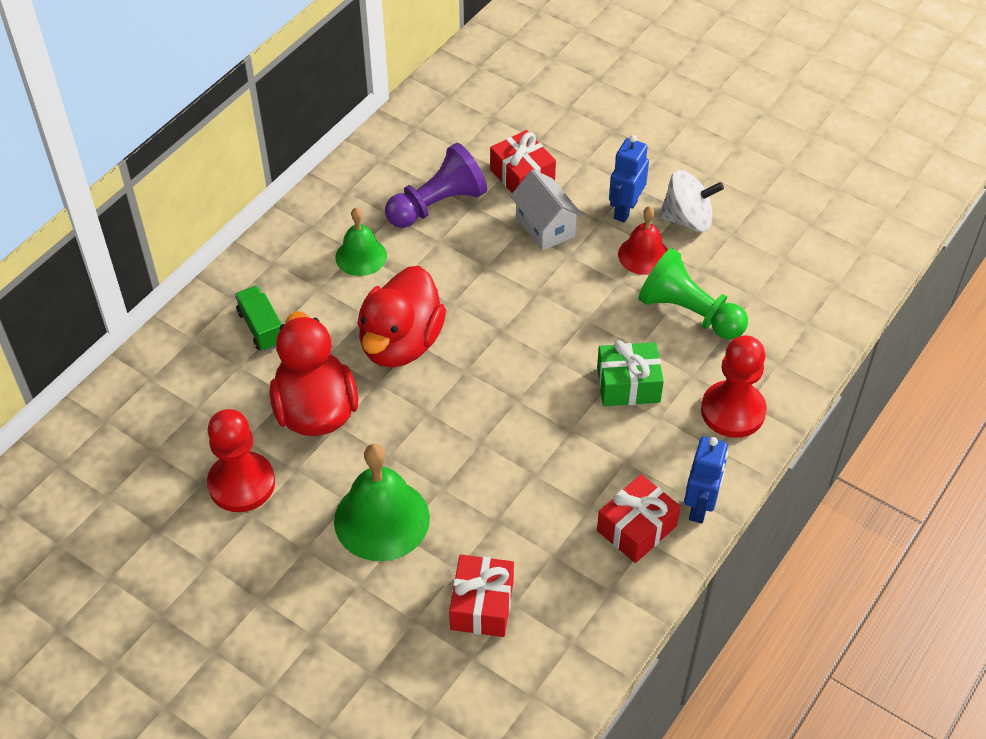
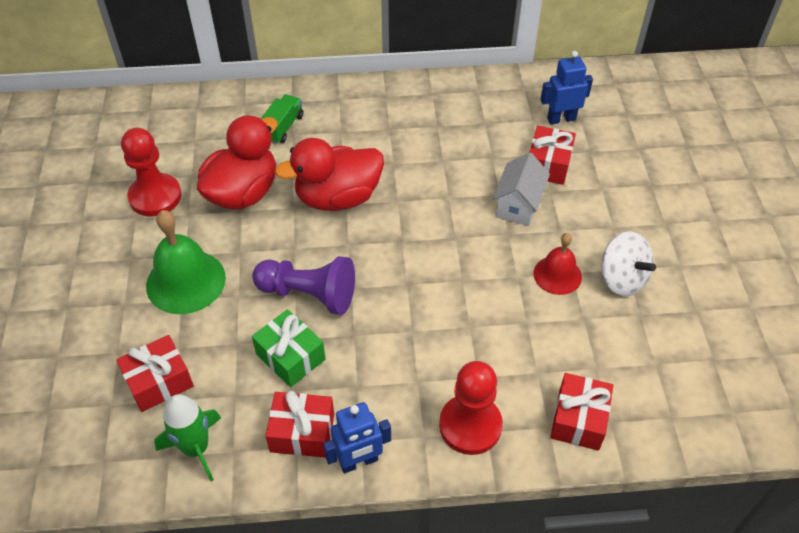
camera: 50 degrees right, 0 degrees up
green bell [335,208,387,276] -> none
purple pawn [385,143,487,228] -> purple pawn moved to [252,256,355,315]
green gift [597,340,664,406] -> green gift moved to [252,309,325,387]
blue robot [609,135,649,222] -> blue robot moved to [540,51,593,125]
green pawn [638,248,748,339] -> none
none -> green rocket [154,394,221,481]
none -> red gift [550,373,613,451]

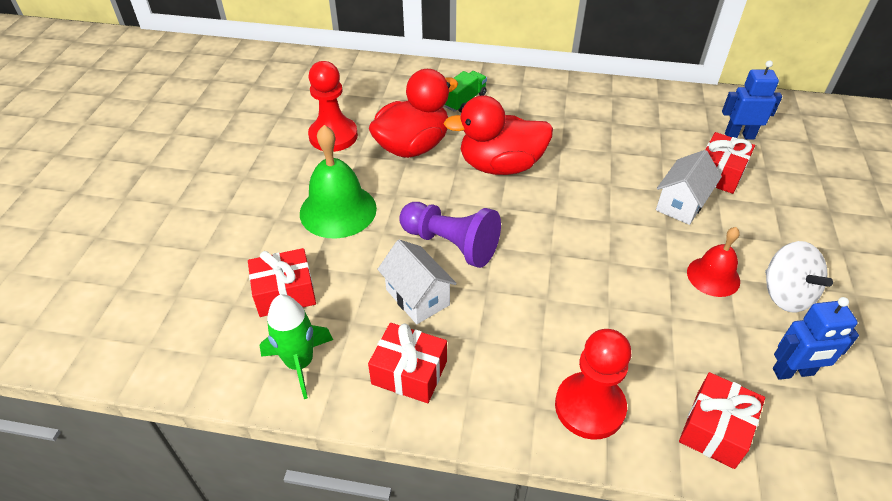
camera: 15 degrees right, 5 degrees down
green gift [252,309,325,387] -> white house [377,240,457,324]
blue robot [323,402,391,474] -> blue robot moved to [773,297,859,380]

